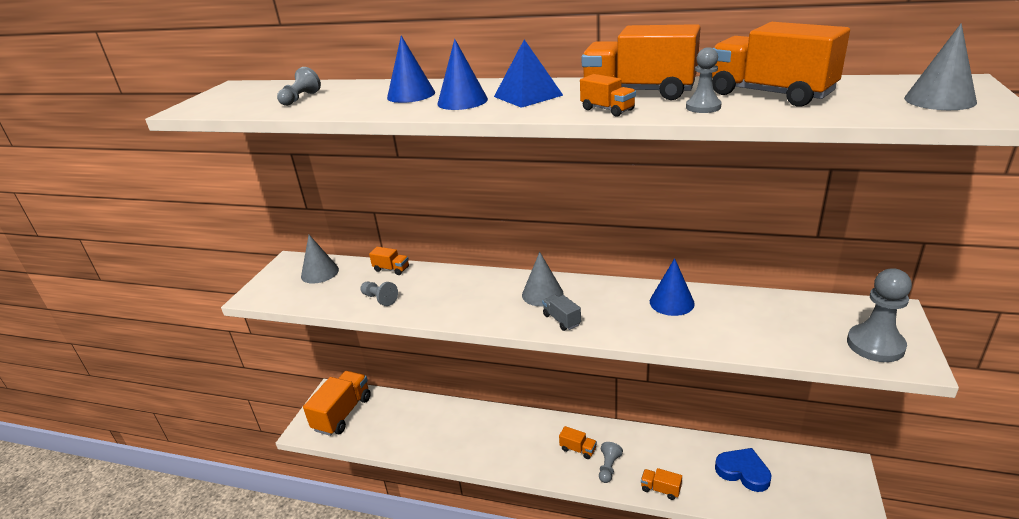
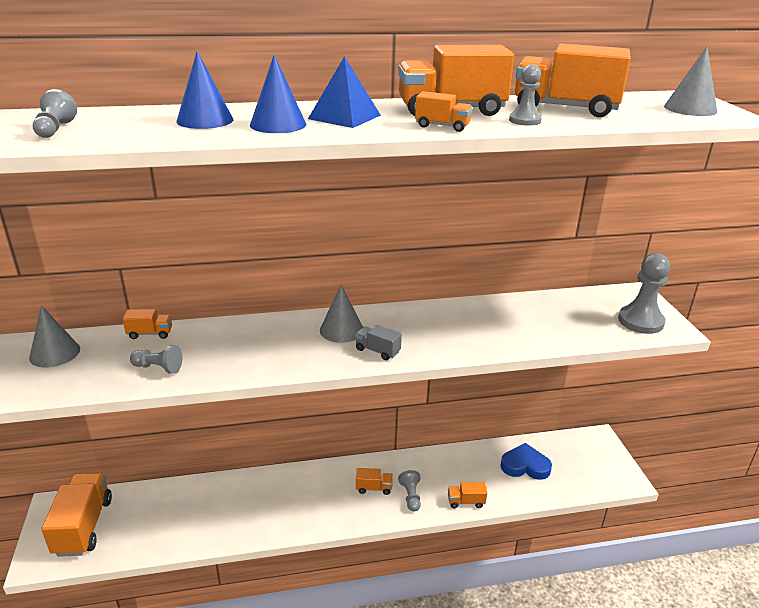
camera: 30 degrees left, 0 degrees up
blue cone [650,258,695,316] -> none

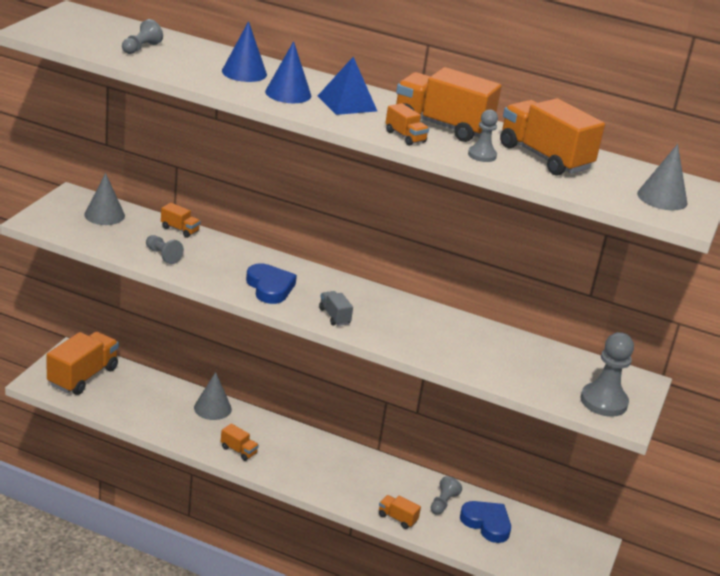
camera: 30 degrees right, 0 degrees up
grey cone [320,285,363,343] -> grey cone moved to [194,372,232,420]
orange truck [356,468,393,495] -> orange truck moved to [221,423,259,461]
grey pawn [398,470,421,512] -> grey pawn moved to [431,476,462,515]
none -> blue heart [246,264,297,304]

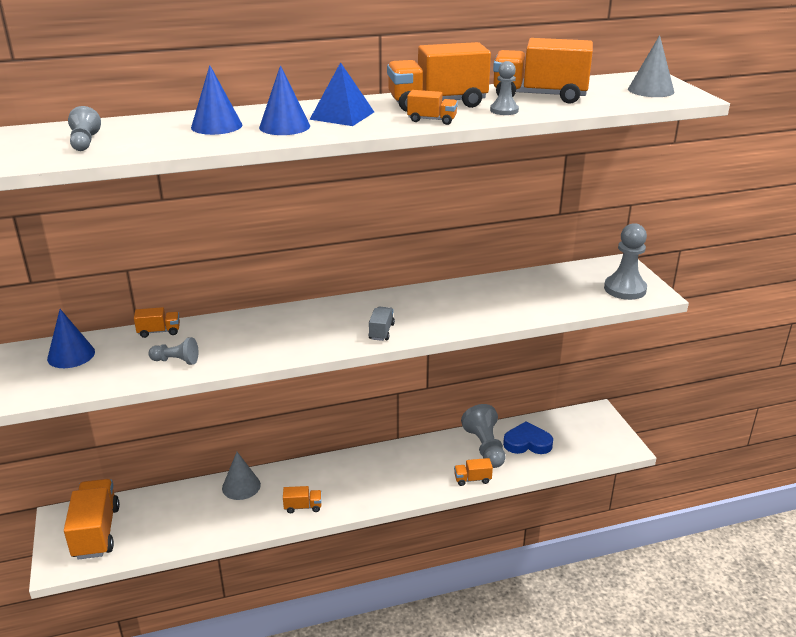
camera: 35 degrees left, 0 degrees up
grey cone [84,173,125,225] -> blue cone [47,309,95,368]
blue heart [246,264,297,304] -> none
grey truck [319,291,353,326] -> grey truck turned 75 degrees clockwise [369,307,395,341]
grey pawn [431,476,462,515] -> grey pawn [461,404,506,468], size x1.76

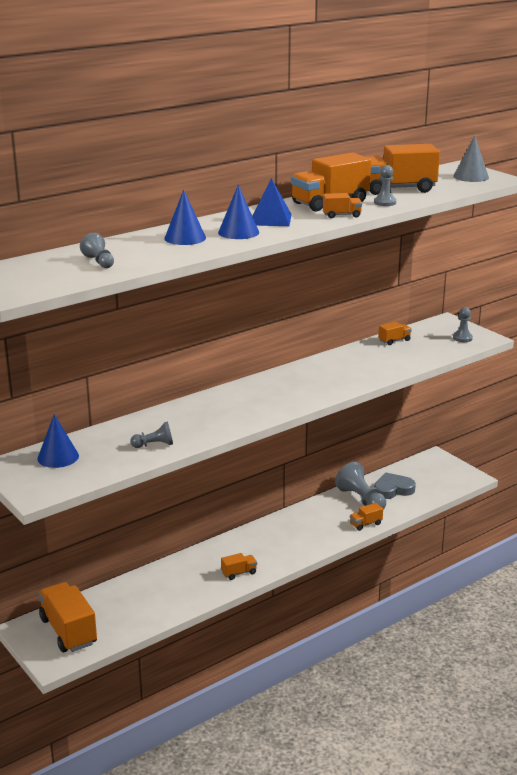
camera: 20 degrees left, 5 degrees down
orange truck [134,307,180,338] -> orange truck moved to [378,322,412,345]
grey cone [222,452,261,500] -> none
grey truck [369,307,395,341] -> none
blue heart [503,421,553,454] -> grey heart [374,473,416,499]
grey pawn [604,223,647,300] -> grey pawn [453,307,473,342], size x0.57

